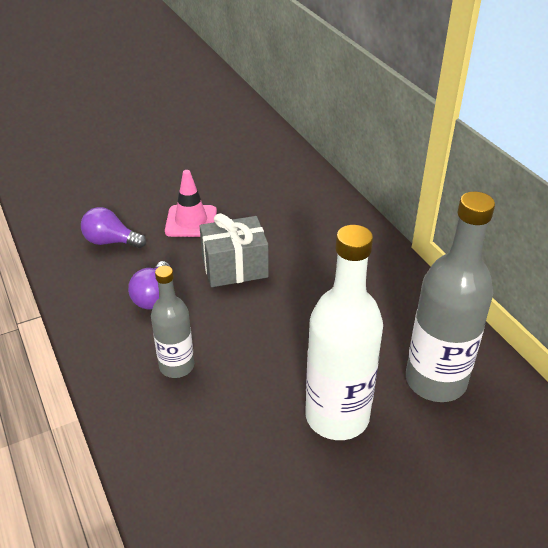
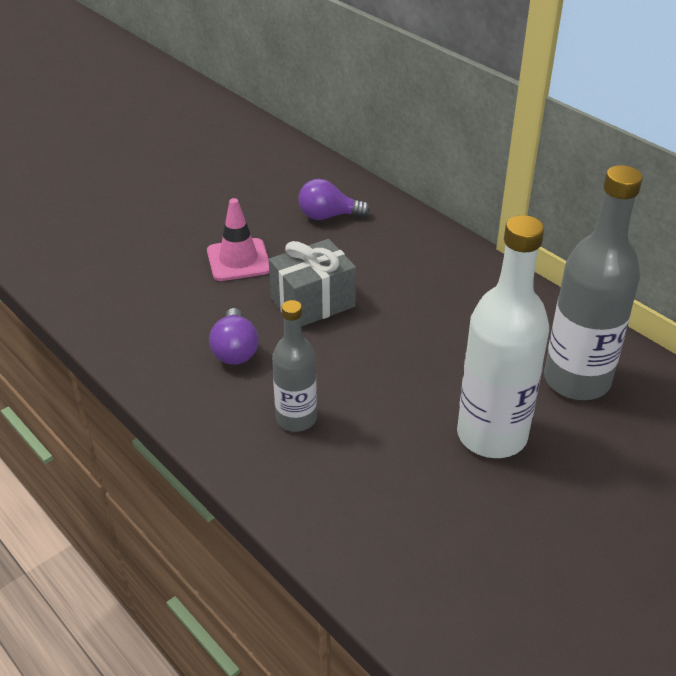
camera: 15 degrees left, 0 degrees up
purple light bulb [81,207,146,248] -> purple light bulb moved to [298,179,370,220]

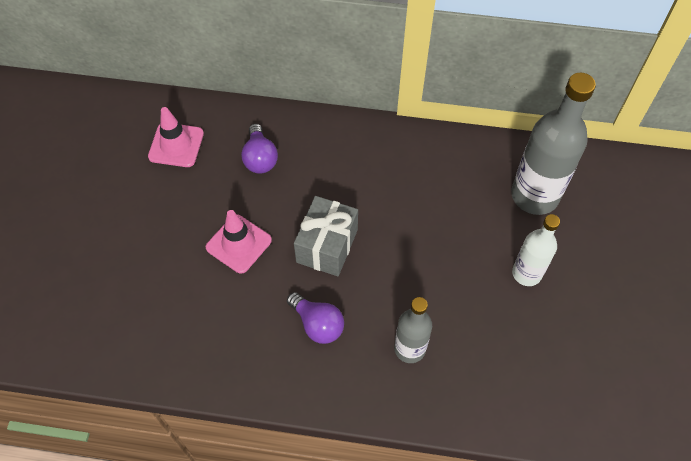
camera: 40 degrees left, 20 degrees up
purple light bulb [298,179,370,220] -> purple light bulb turned 60 degrees counterclockwise [241,124,278,174]
white bottle [457,215,549,458] -> white bottle [512,214,560,286], size x0.59
none -> pink traffic cone [148,107,204,167]

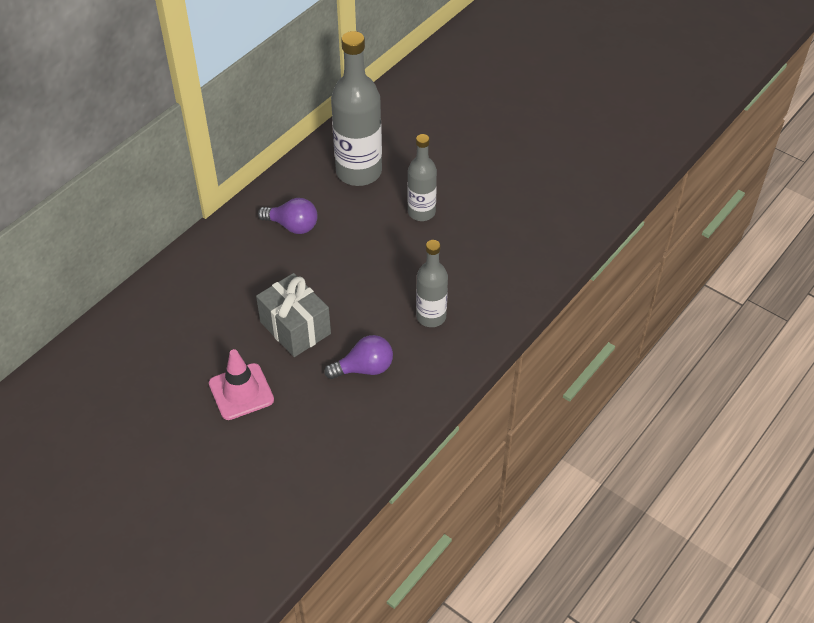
camera: 60 degrees left, 10 degrees down
pink traffic cone [148,107,204,167] -> none
purple light bulb [241,124,278,174] -> purple light bulb moved to [258,198,317,234]
white bottle [512,214,560,286] -> grey bottle [408,134,437,221]

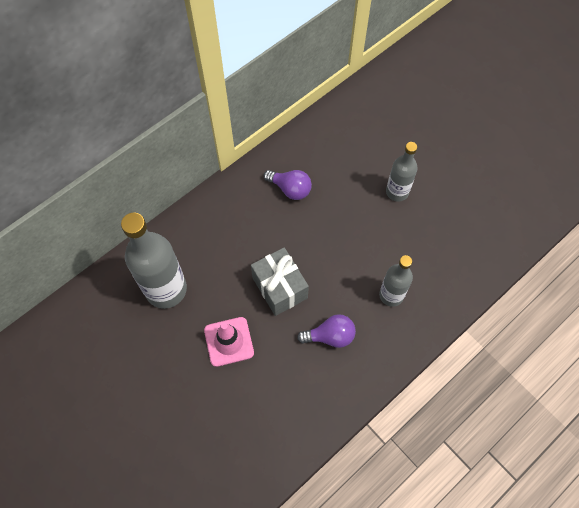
camera: 10 degrees right, 15 degrees up
grey bottle [331,31,382,186] -> grey bottle moved to [121,213,187,309]

